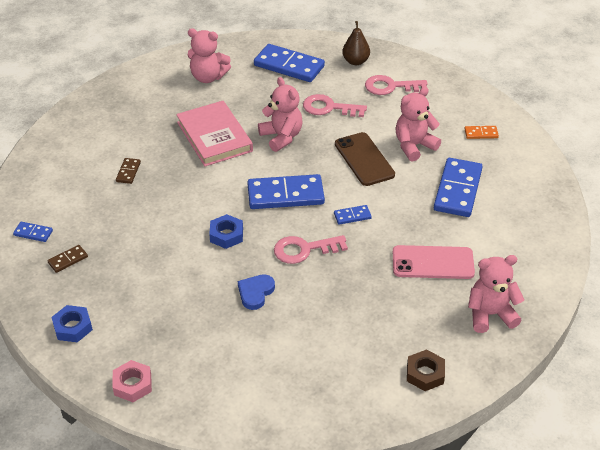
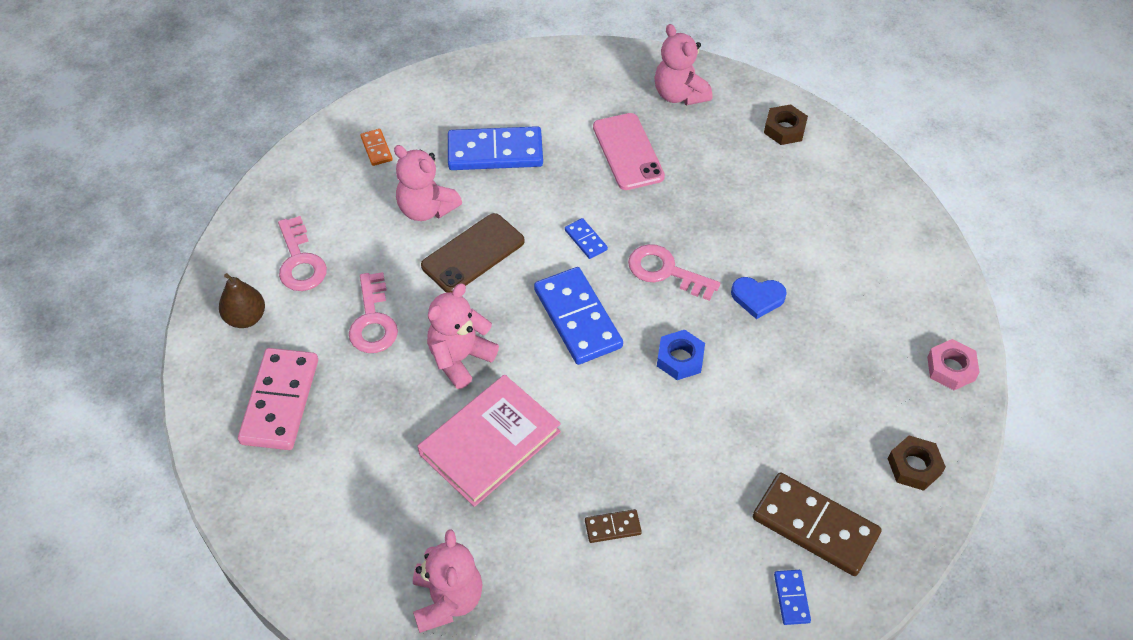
camera: 110 degrees left, 10 degrees up
brown domino [47,245,88,273] -> brown domino [753,472,882,576], size x2.18
blue nut [51,305,93,342] -> brown nut [888,435,946,491]
pink teddy bear [188,28,231,83] -> pink teddy bear moved to [413,529,483,633]
blue domino [254,44,325,82] -> pink domino [238,348,318,450]
pink key [274,235,348,264] -> pink key turned 150 degrees clockwise [628,244,720,301]

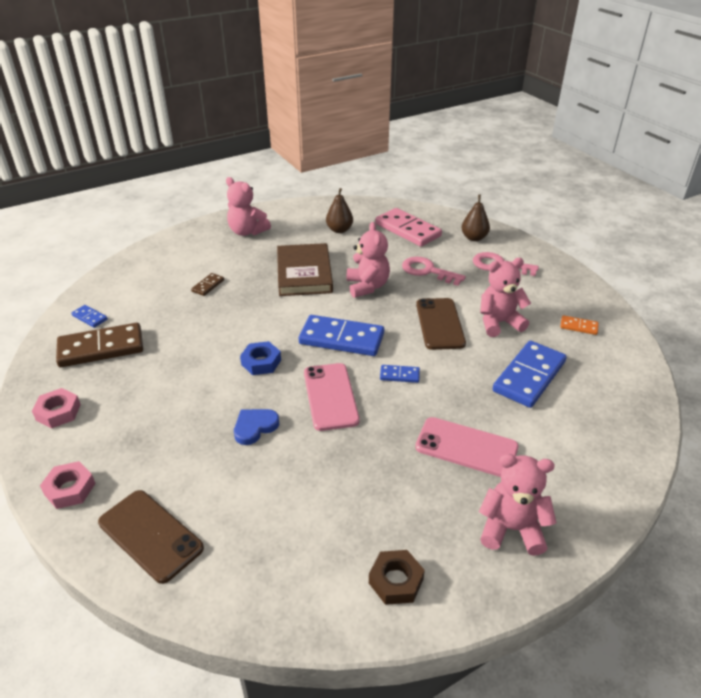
camera: 130 degrees right, 15 degrees down
pink book [418,375,561,507] -> brown book [277,243,333,296]
pink key [628,244,720,301] -> pink phone [304,363,360,431]
brown nut [888,435,946,491] -> pink nut [32,388,81,428]
none -> brown phone [98,490,204,584]
none -> brown pear [326,188,353,233]

